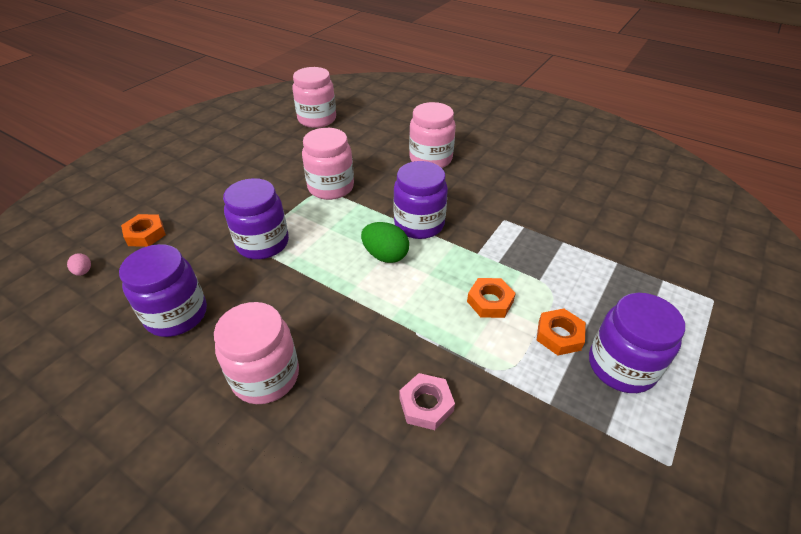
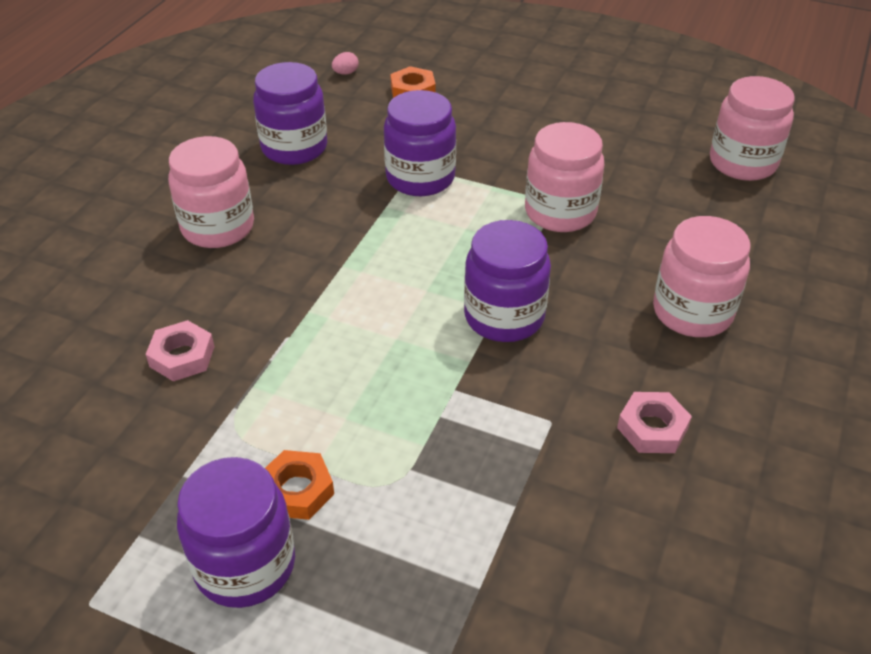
camera: 80 degrees right, 0 degrees up
green egg [361,222,409,263] -> none
orange nut [467,278,516,318] -> none
none -> pink nut [617,392,692,453]

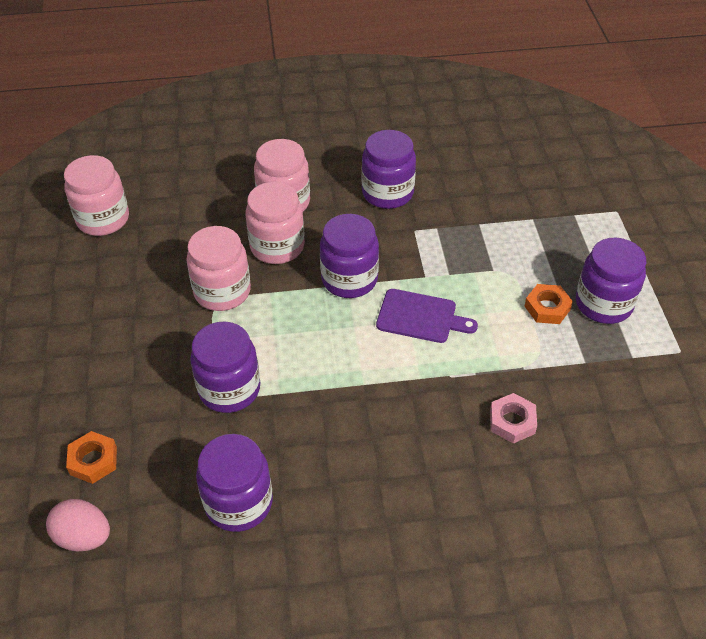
camera: 120 degrees left, 5 degrees up
pink jar [168,136,254,248] -> pink jar moved to [245,182,305,264]
pink egg [332,52,359,74] -> pink egg [46,499,110,552], size x1.96
pink nut [617,392,692,453] -> purple jar [362,130,416,209]
none -> purple cutting board [376,289,478,343]

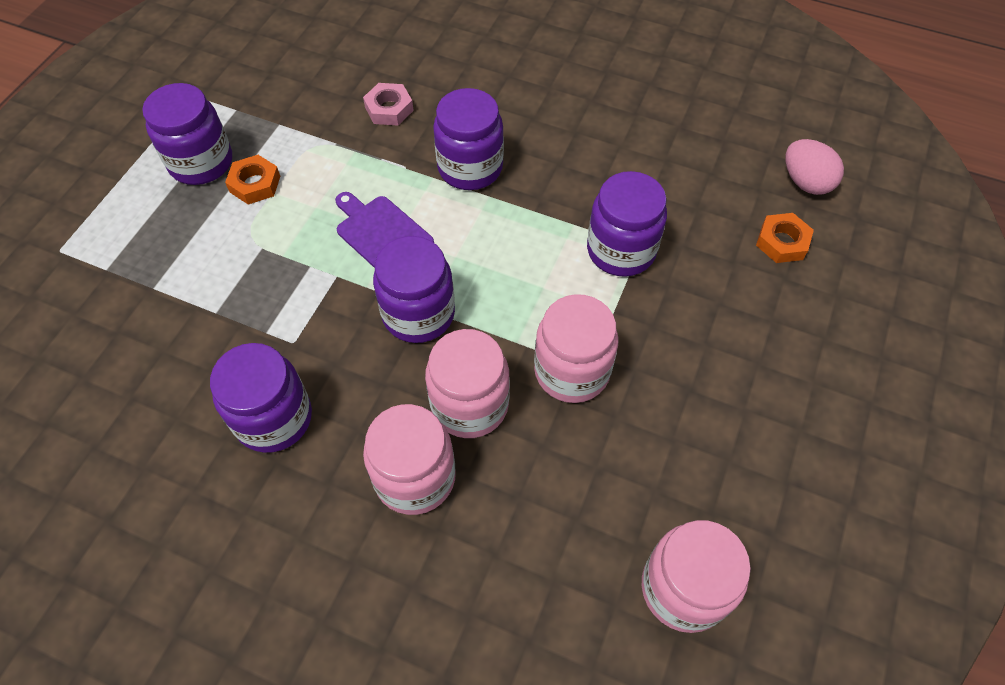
camera: 150 degrees left, 10 degrees up
purple jar [196,434,273,532] -> purple jar moved to [433,88,504,190]

